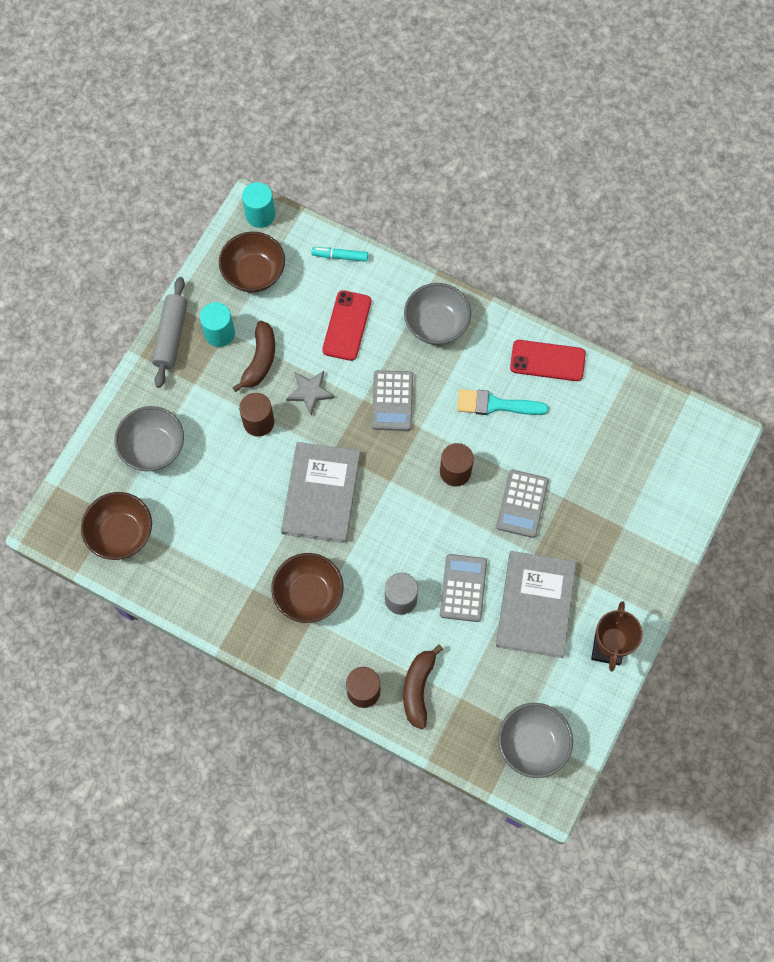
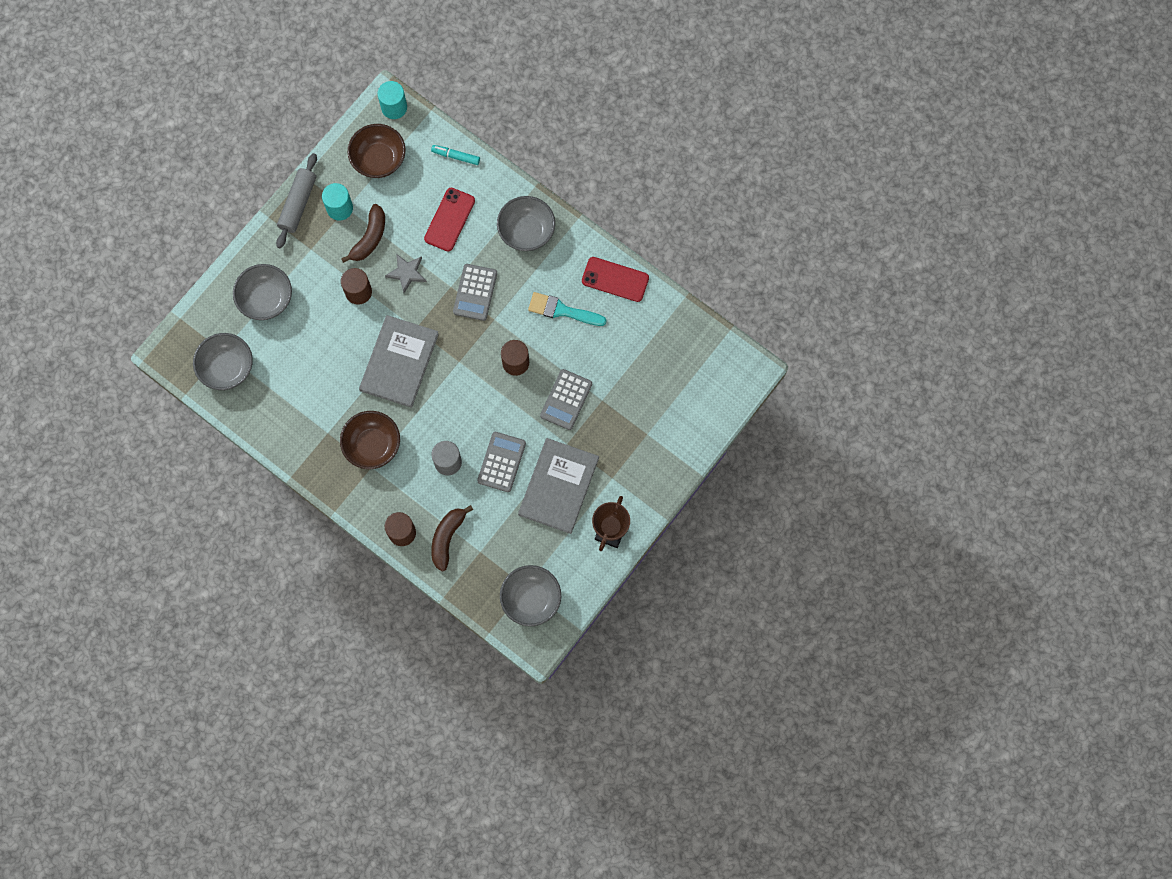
camera: 10 degrees right, 5 degrees up
brown bowl [81,492,152,560] -> grey bowl [193,333,253,390]

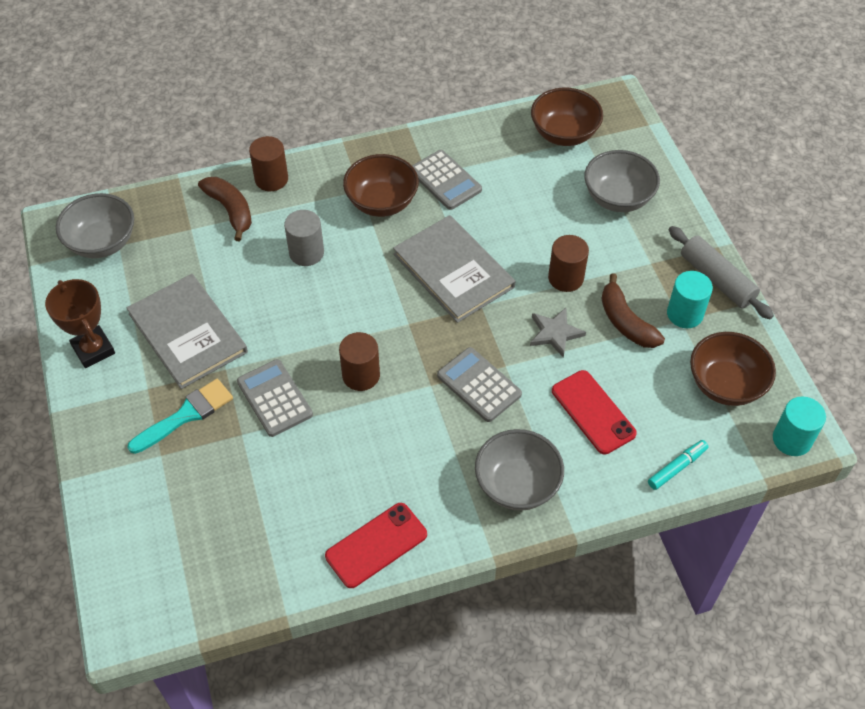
camera: 125 degrees right, 20 degrees down
grey bowl [193,333,253,390] -> brown bowl [531,88,603,146]
grey calculator [477,432,526,492] -> grey calculator moved to [412,150,482,210]
turquoise brush [528,292,607,326] -> turquoise brush moved to [127,379,233,454]

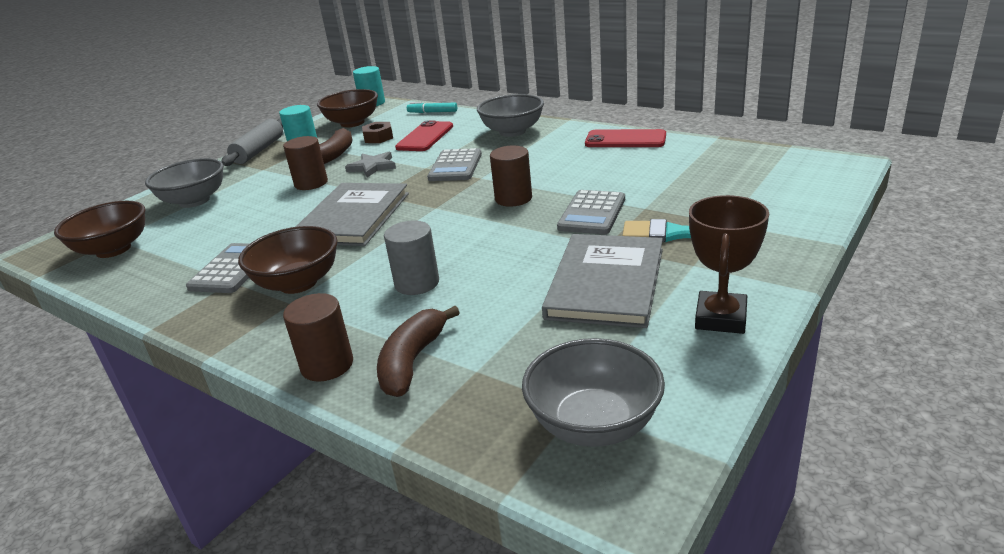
camera: 125 degrees left, 25 degrees down
none -> brown nut [362,122,393,143]

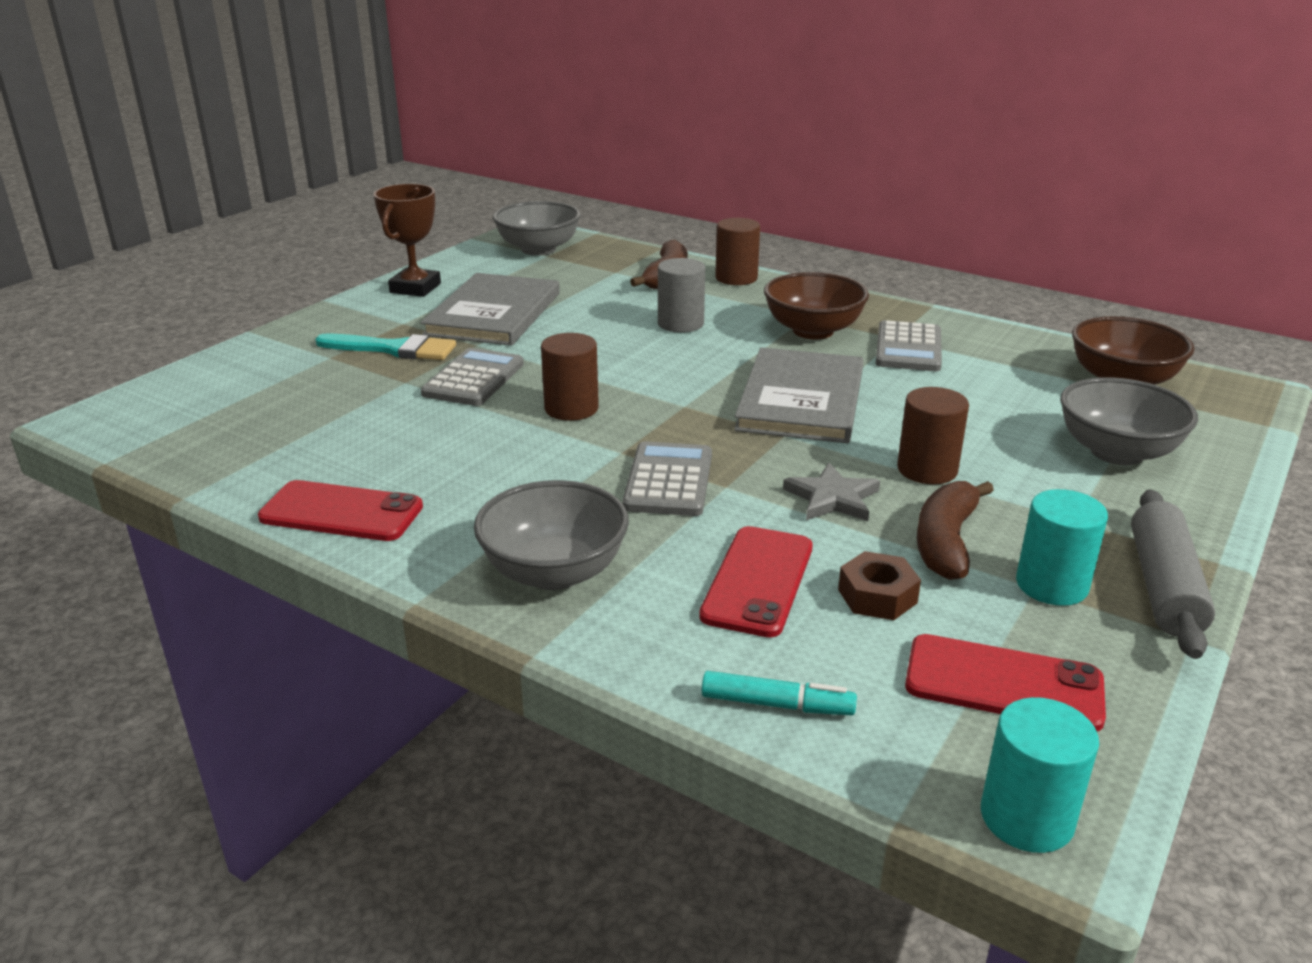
camera: 175 degrees right, 0 degrees up
brown bowl [317,89,378,127] -> red phone [905,634,1106,731]

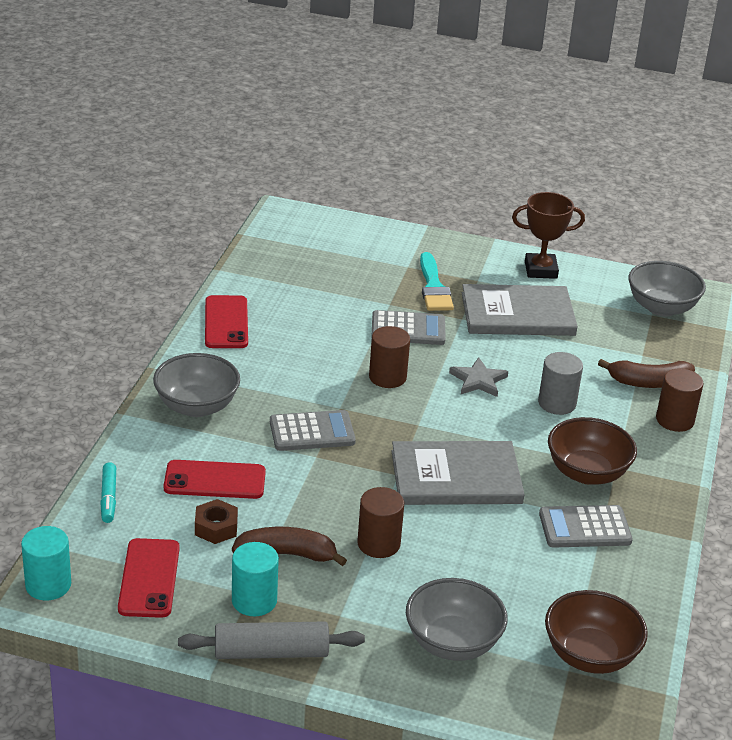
camera: 70 degrees right, 5 degrees up
grey star [783,463,880,521] -> grey star moved to [449,357,508,397]

